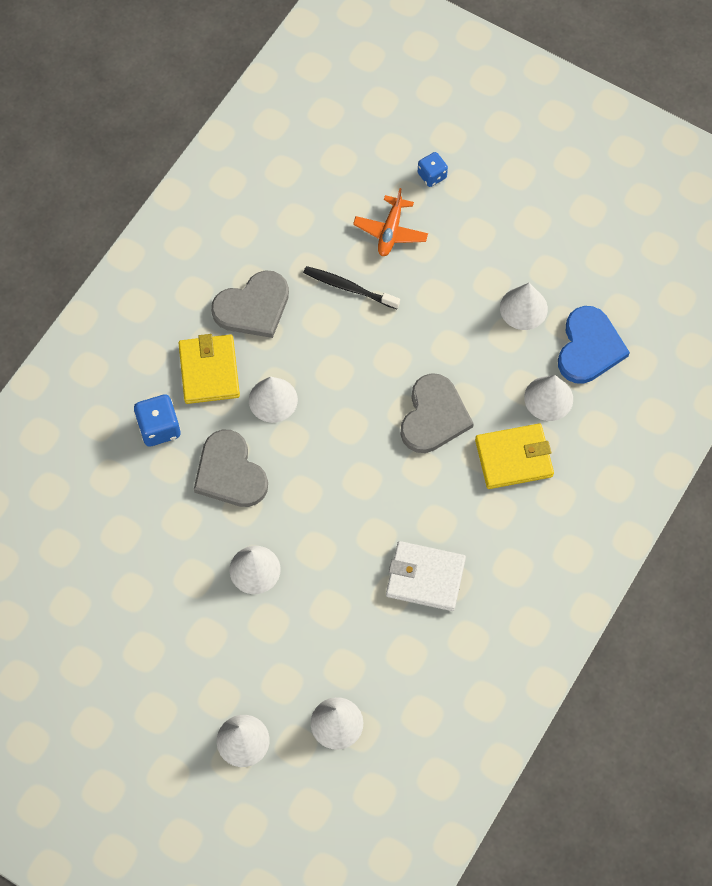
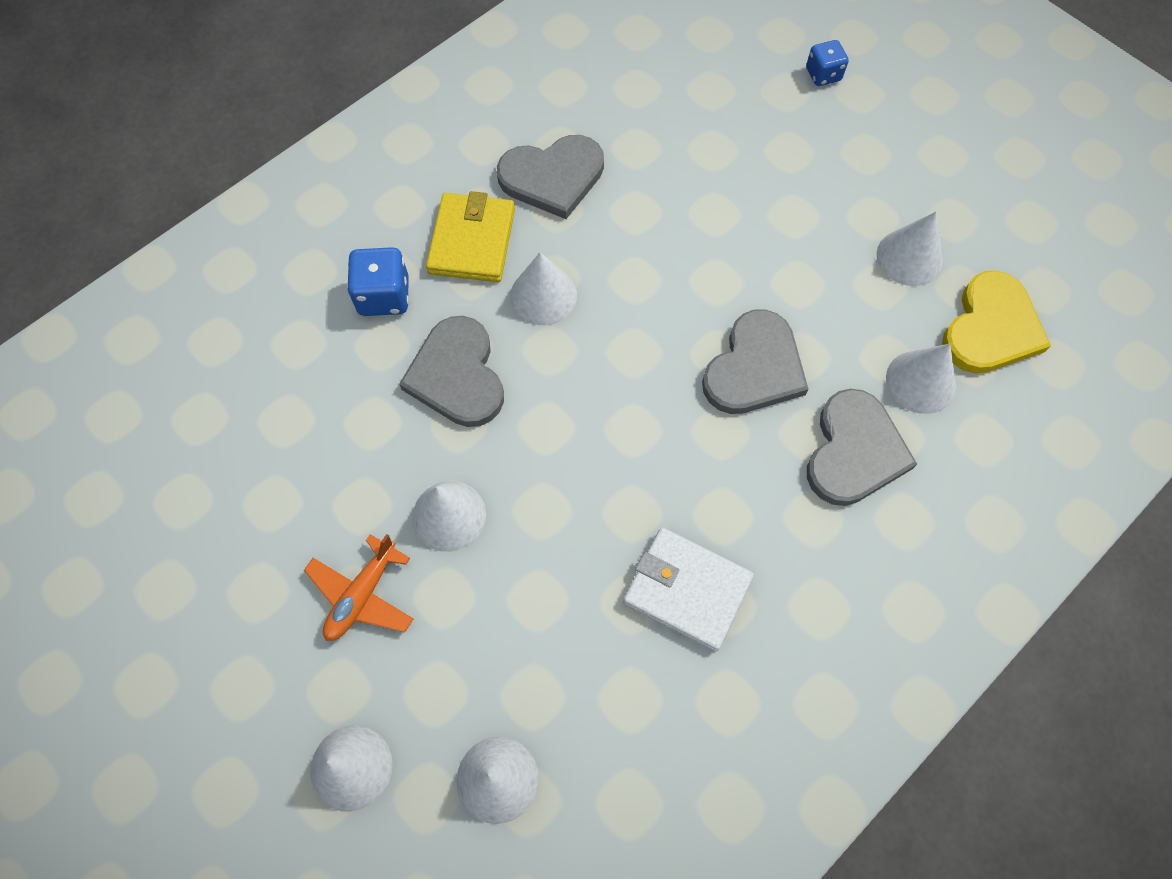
camera: 15 degrees right, 0 degrees up
black toothbrush [303,266,400,309] -> none
orange plane [353,188,428,256] -> orange plane moved to [304,534,413,641]
yellow wallet [475,423,554,489] -> grey heart [807,389,917,506]
blue heart [558,306,630,384] -> yellow heart [942,271,1051,374]

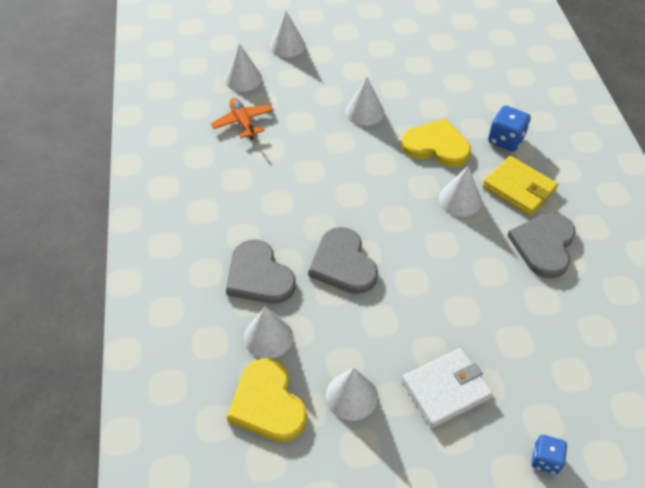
camera: 125 degrees right, 15 degrees down
orange plane [304,534,413,641] -> orange plane moved to [211,98,273,139]
grey heart [399,316,504,427] -> yellow heart [401,119,471,167]
white wallet [623,528,754,651] -> white wallet moved to [401,348,493,428]

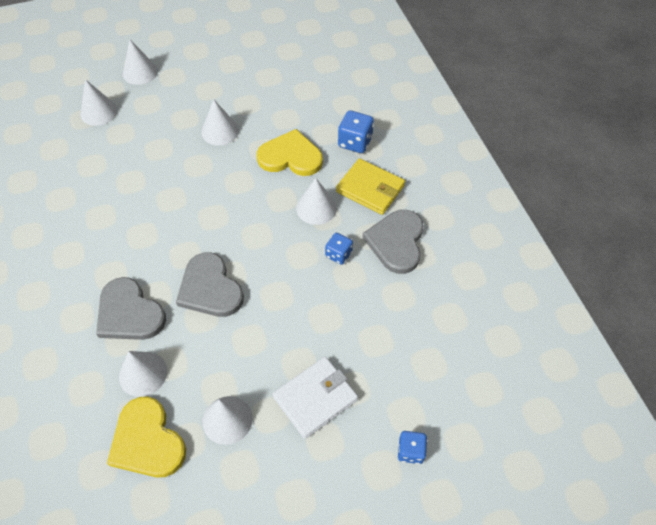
camera: 10 degrees left, 5 degrees up
orange plane [211,98,273,139] -> none
none -> blue dice [325,233,353,265]

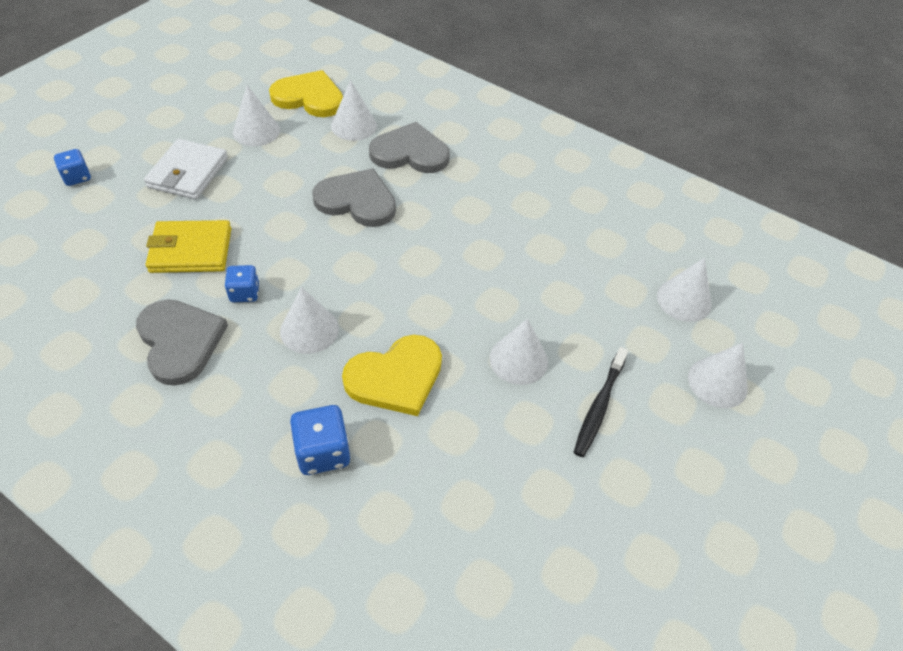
camera: 140 degrees right, 5 degrees down
yellow wallet [336,158,405,215] -> yellow wallet moved to [146,220,231,273]
none -> black toothbrush [574,347,628,457]

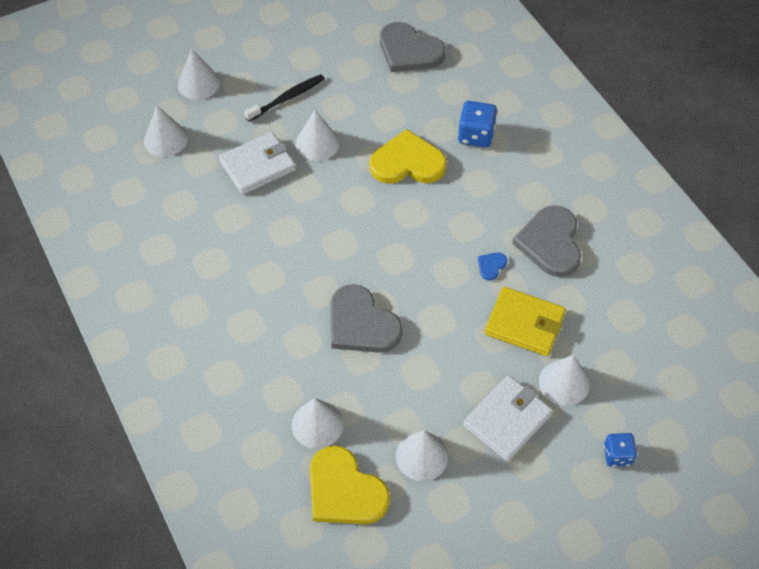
camera: 150 degrees left, 5 degrees up
blue dice [224,265,259,302] -> blue heart [478,252,507,281]
white cone [280,287,339,354] -> white cone moved to [539,355,590,406]
grey heart [369,122,450,173] -> grey heart moved to [380,22,446,72]
none -> white wallet [219,132,296,195]

